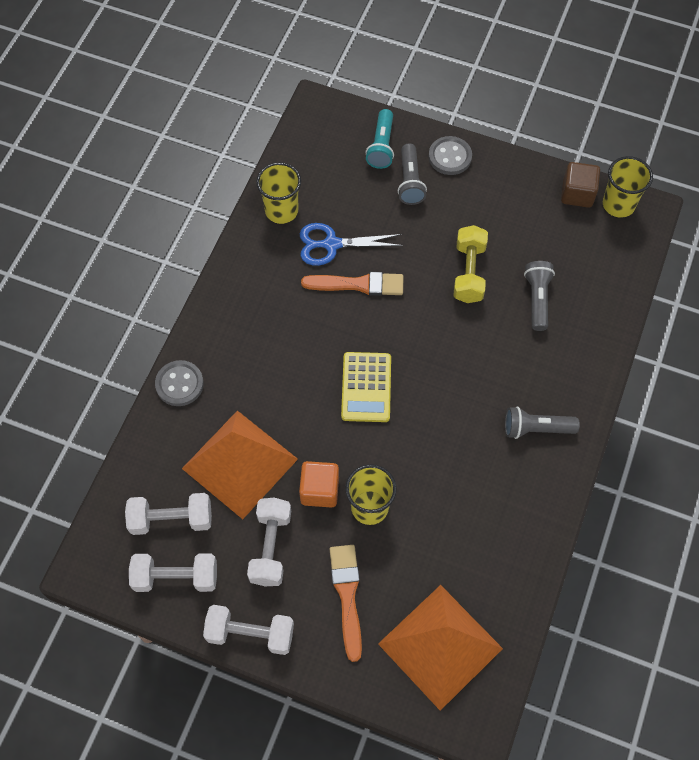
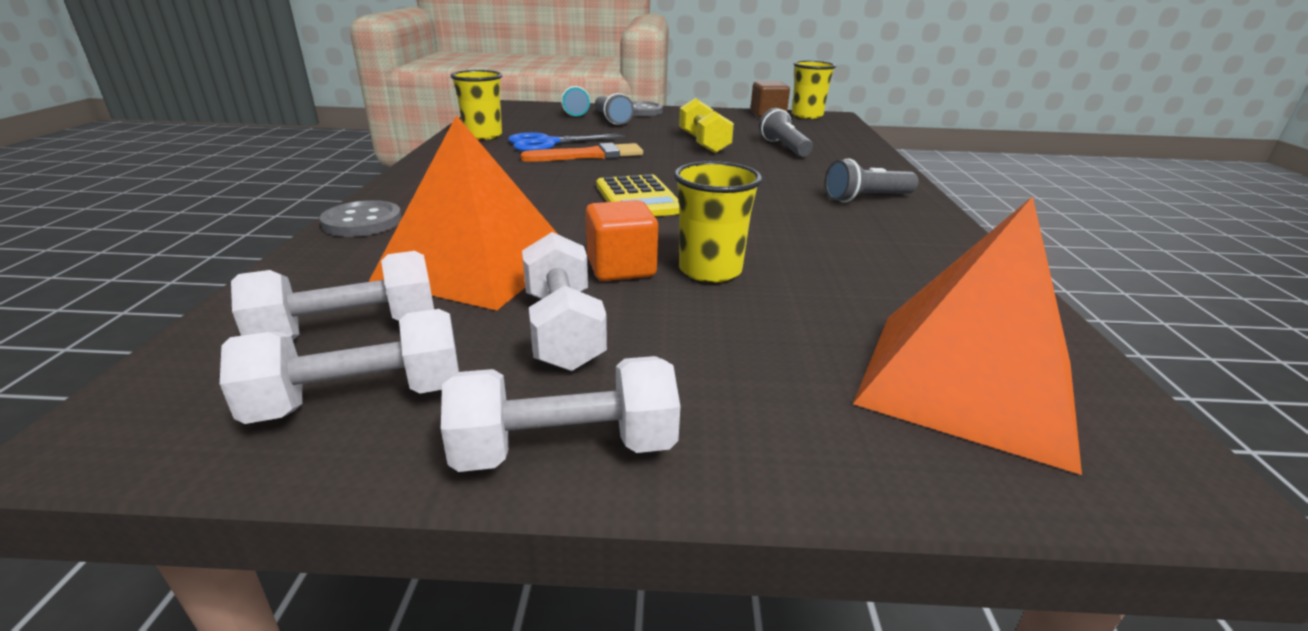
camera: 20 degrees left, 35 degrees down
orange brush [330,545,362,662] -> none

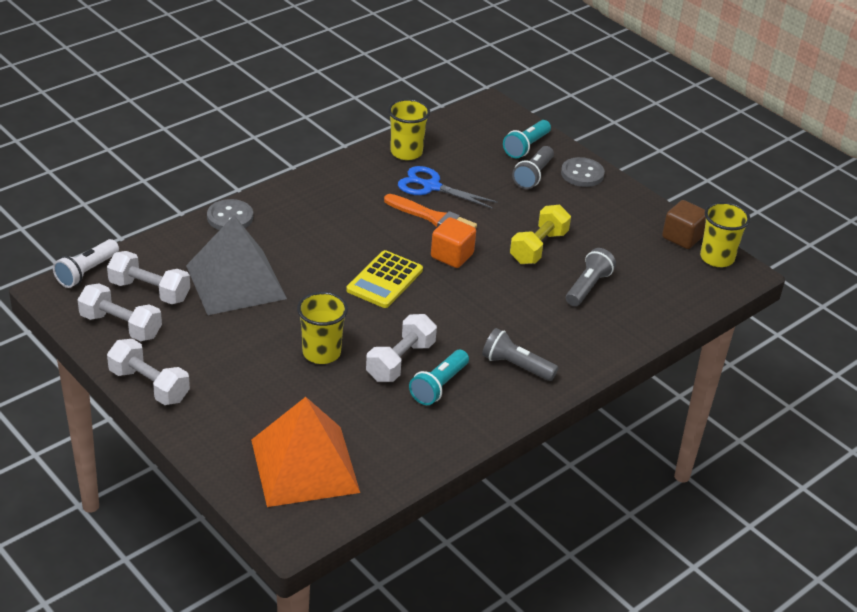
camera: 45 degrees right, 10 degrees up
orange pyramid [369,115,558,310] -> grey pyramid [186,215,287,315]
white dumbbell [522,232,607,371] -> white dumbbell moved to [366,314,437,382]
orange cube [585,200,658,281] -> orange cube moved to [431,217,476,268]
none -> white flashlight [53,239,119,288]
none -> turquoise flashlight [409,350,469,405]

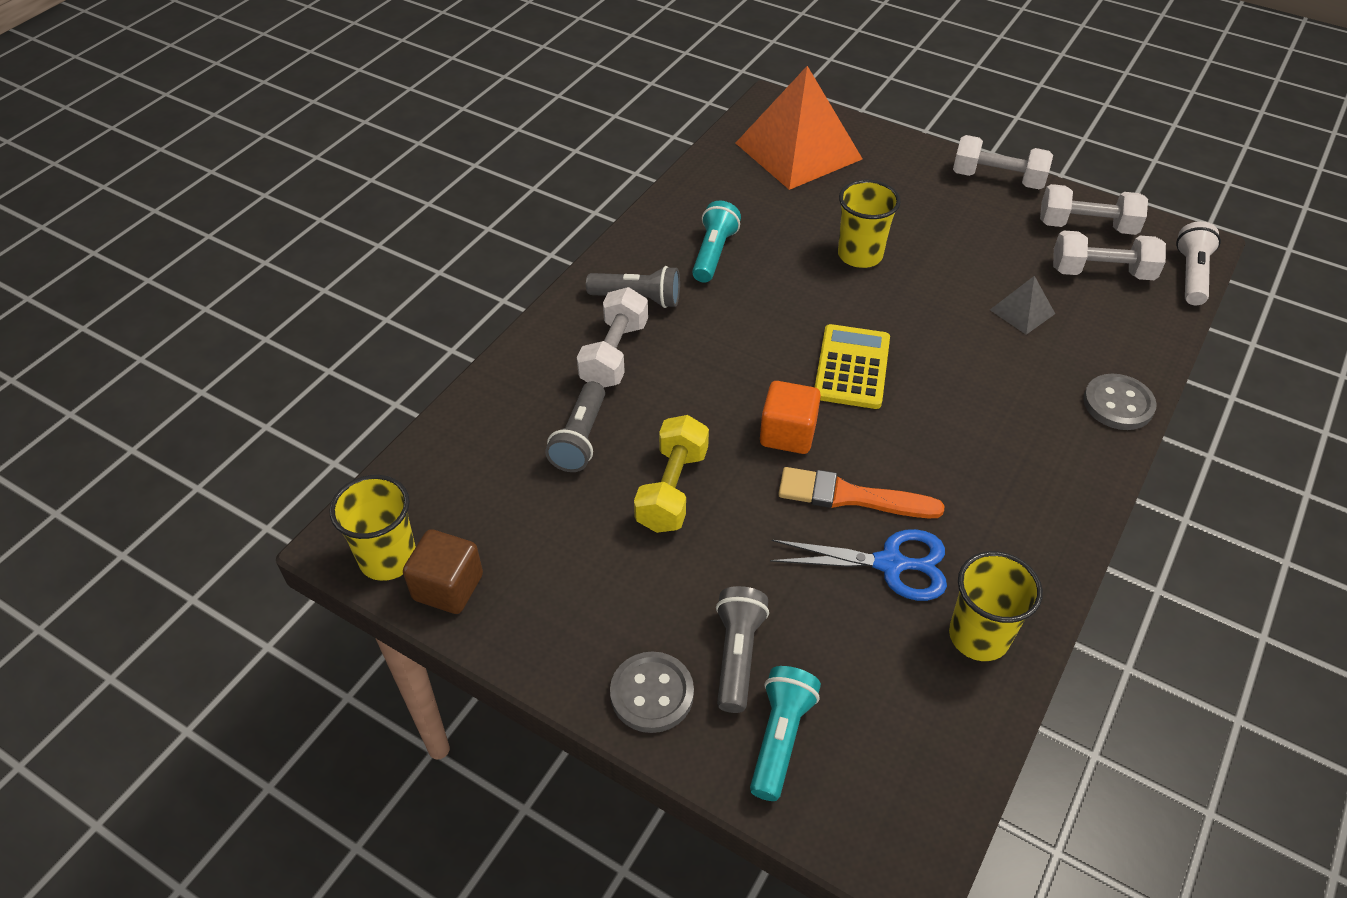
camera: 165 degrees right, 10 degrees up
grey pyramid [186,215,287,315] -> grey pyramid [990,276,1055,335], size x0.44
white dumbbell [366,314,437,382] -> white dumbbell moved to [577,287,648,388]

